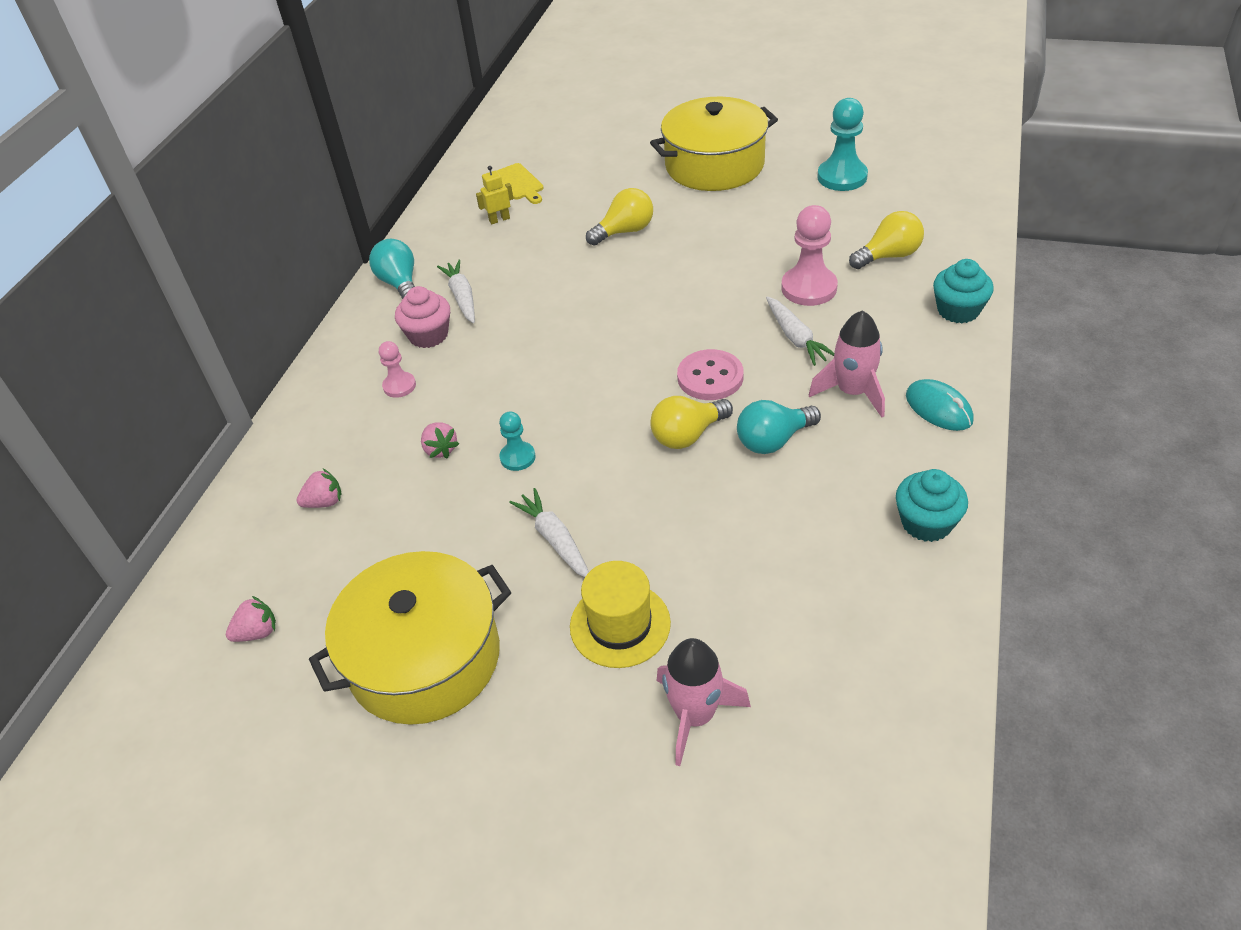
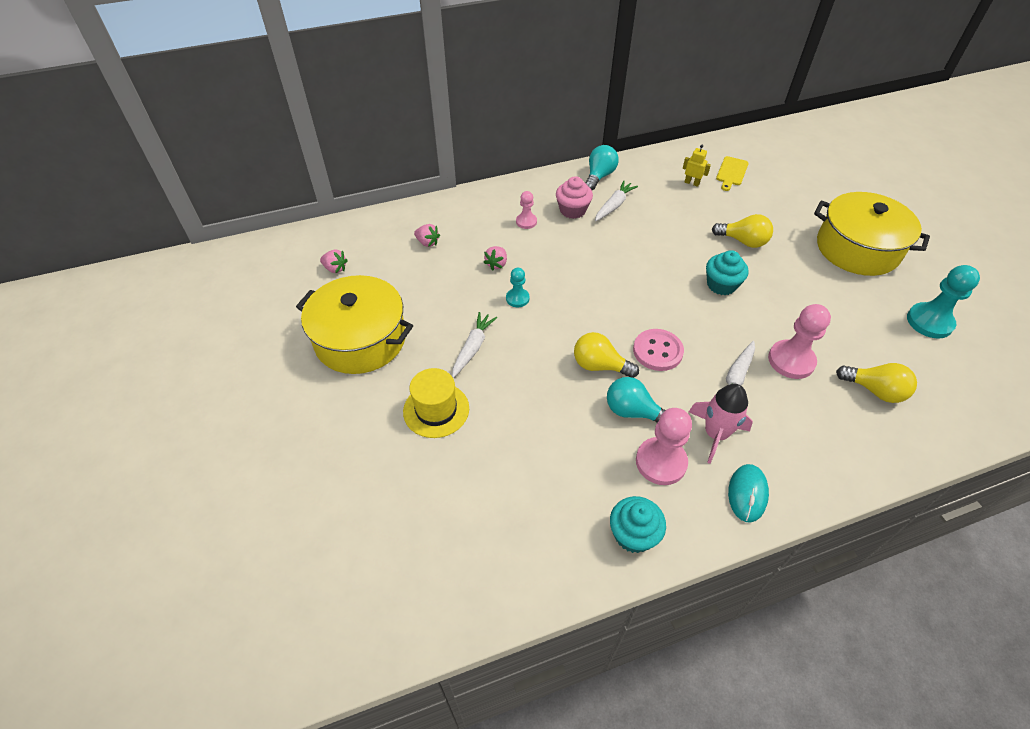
camera: 50 degrees right, 5 degrees up
pink rocket [657,638,751,766] -> none
turquoise cupcake [933,259,994,323] -> turquoise cupcake moved to [706,250,749,295]
none -> pink pawn [636,408,692,485]

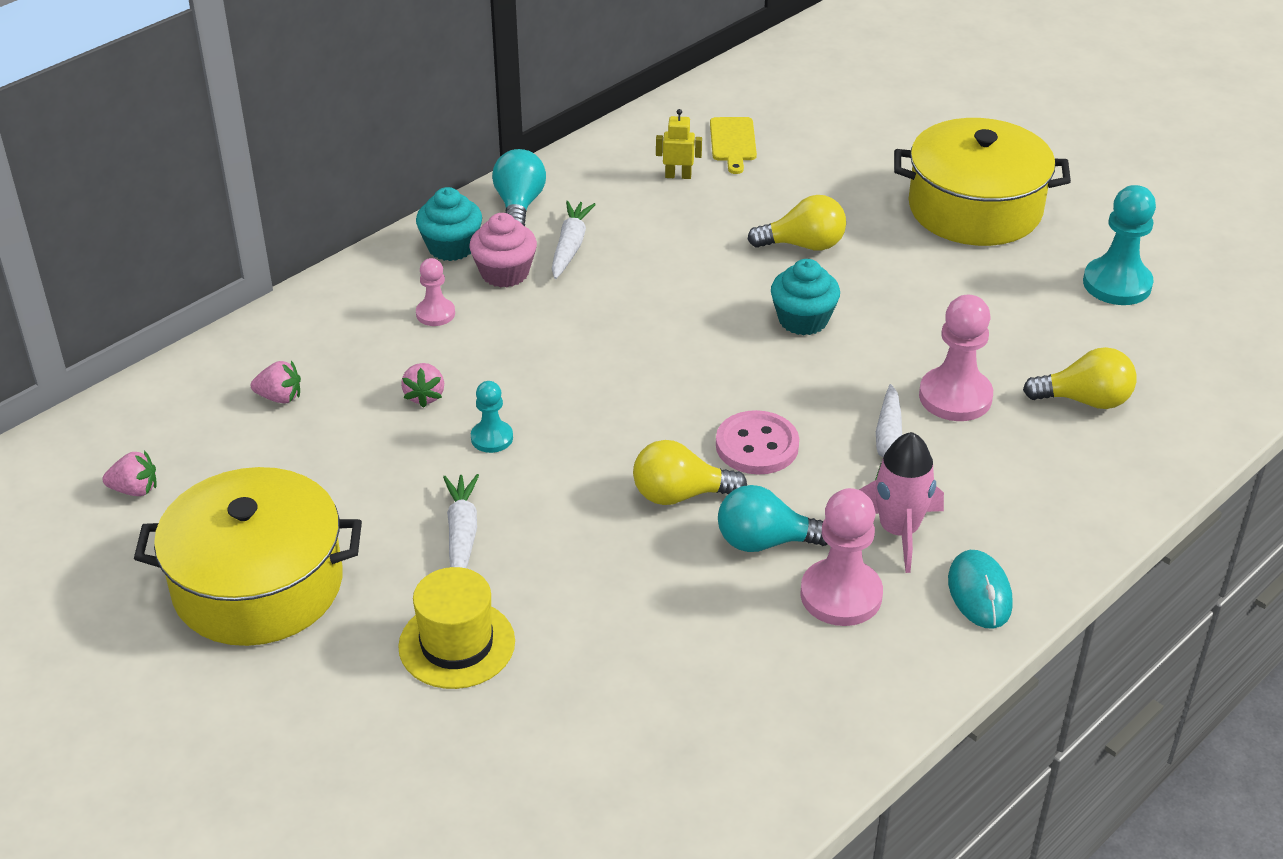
camera: 25 degrees left, 10 degrees down
turquoise cupcake [610,496,666,553] -> turquoise cupcake moved to [416,187,482,261]

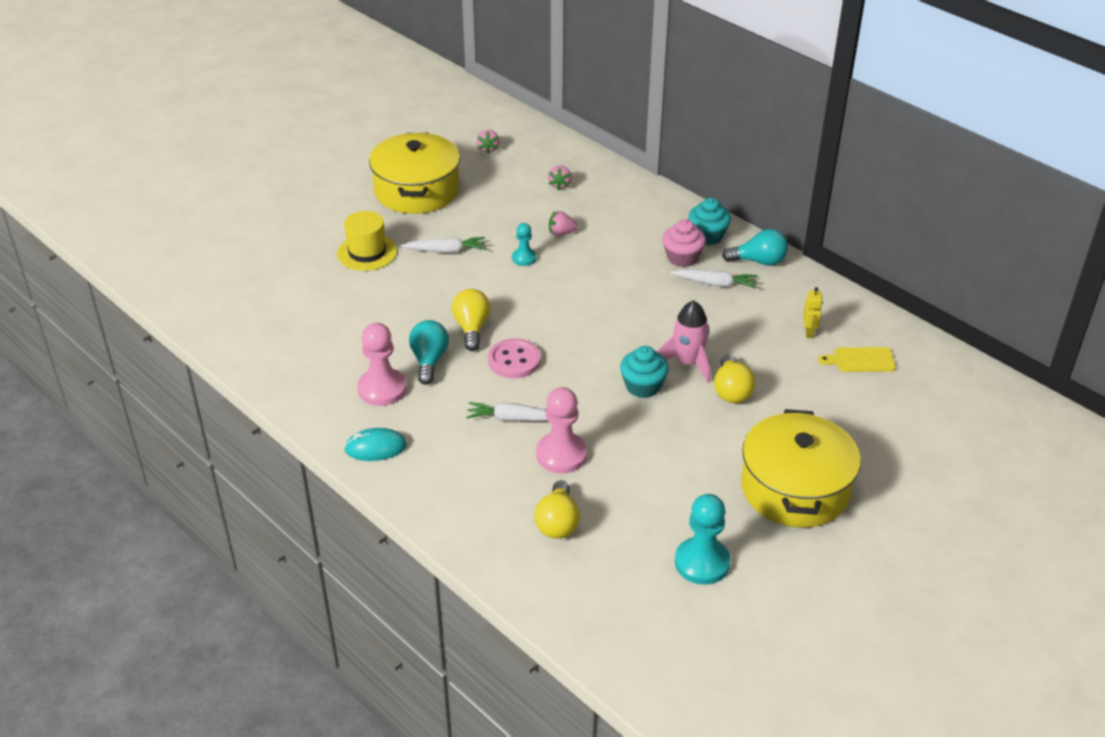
camera: 90 degrees right, 0 degrees up
pink pawn [416,258,455,326] -> none
pink rocket [859,432,944,573] -> pink rocket moved to [657,300,710,383]

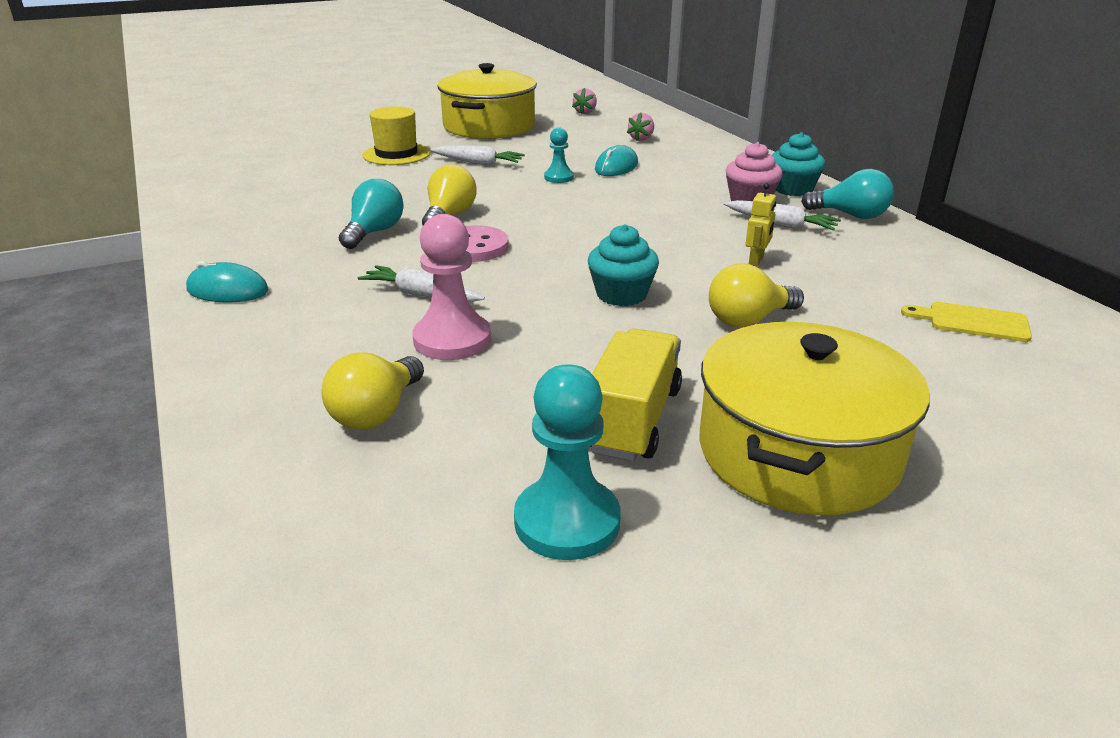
camera: 20 degrees right, 10 degrees down
pink pawn [357,323,407,406] -> none
pink strawberry [549,211,578,236] -> turquoise mouse [595,145,638,176]
pink rocket [657,300,710,383] -> none
yellow light bulb [714,354,756,403] -> yellow light bulb turned 45 degrees clockwise [709,264,804,327]
yellow robot [803,287,823,338] -> yellow robot moved to [746,183,776,267]
none -> yellow truck [590,328,682,461]

